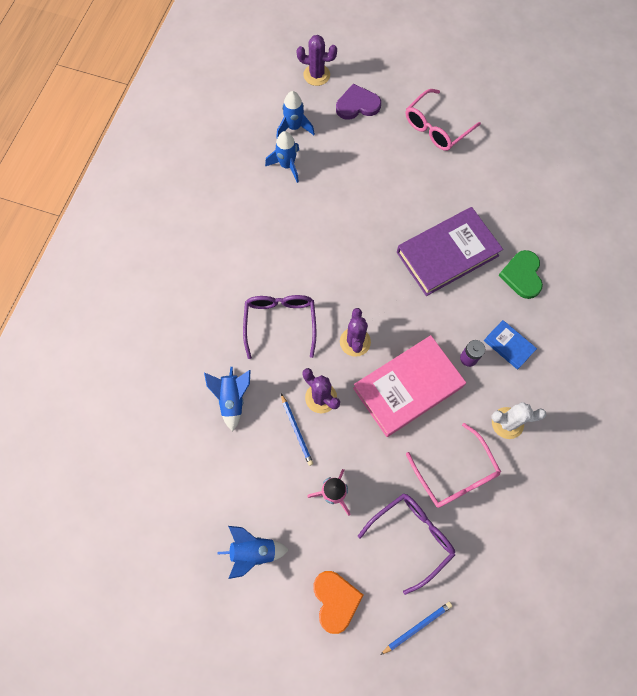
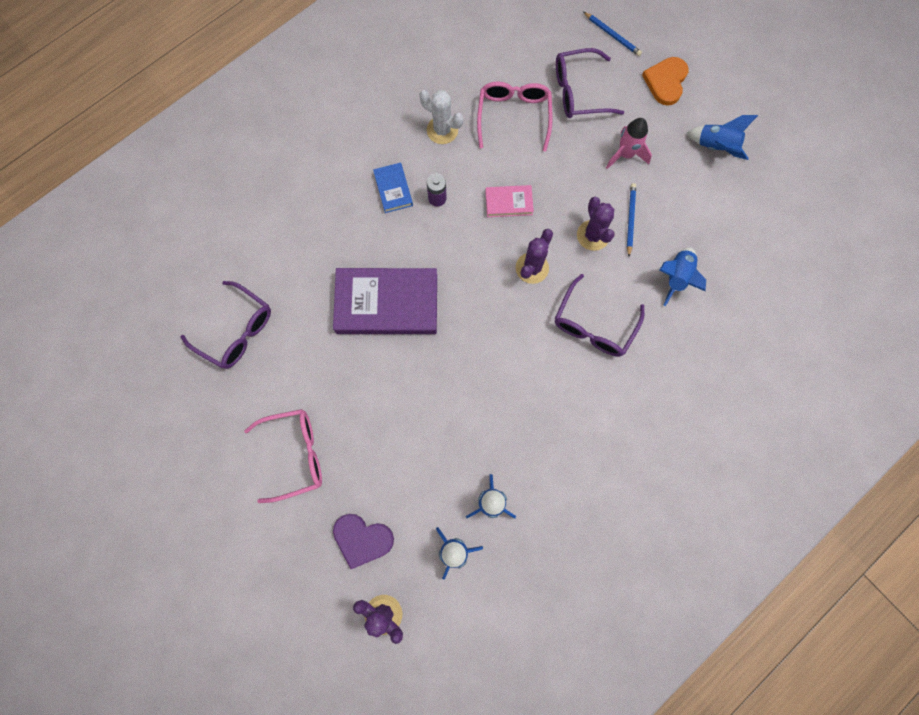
camera: 150 degrees left, 5 degrees up
pink book [353,335,466,437] -> pink book [485,185,534,217], size x0.48
blue pencil [380,602,452,655] -> blue pencil turned 135 degrees counterclockwise [584,12,642,56]
green heart [498,250,543,299] -> none
none -> purple glasses [180,281,271,369]

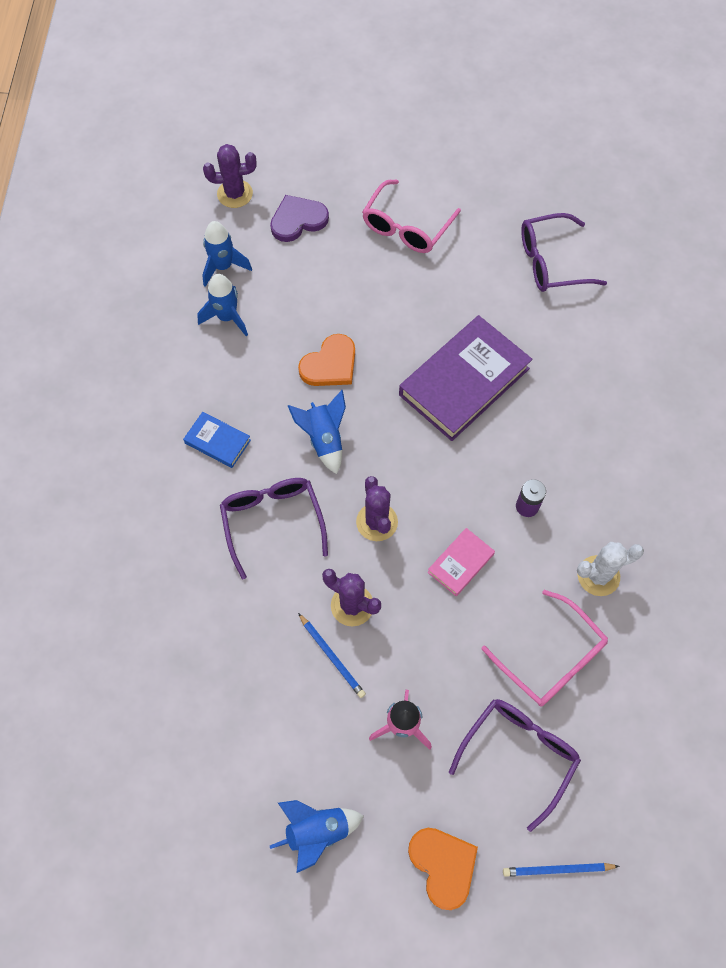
camera: 135 degrees right, 10 degrees down
blue book [373,163,413,213] -> blue book moved to [183,412,251,468]
blue rocket [660,247,706,307] -> blue rocket moved to [288,390,346,474]
none -> orange heart [298,334,355,386]

